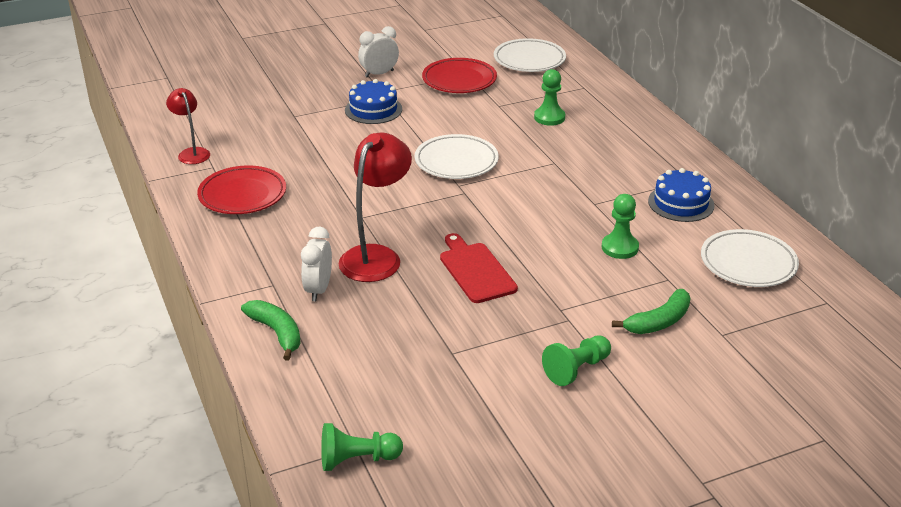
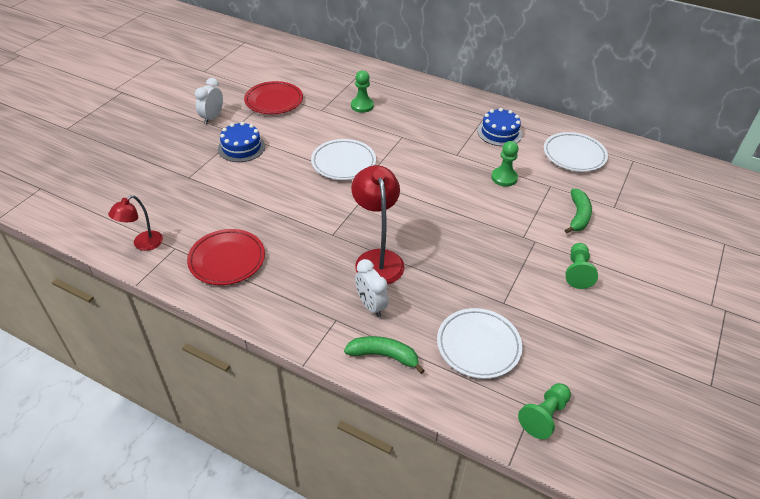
camera: 40 degrees left, 10 degrees up
red lamp [166,88,210,164] -> red lamp turned 75 degrees counterclockwise [108,195,163,251]
red cutting board [440,233,518,303] -> none
white plate [494,38,566,72] -> white plate moved to [437,308,522,379]

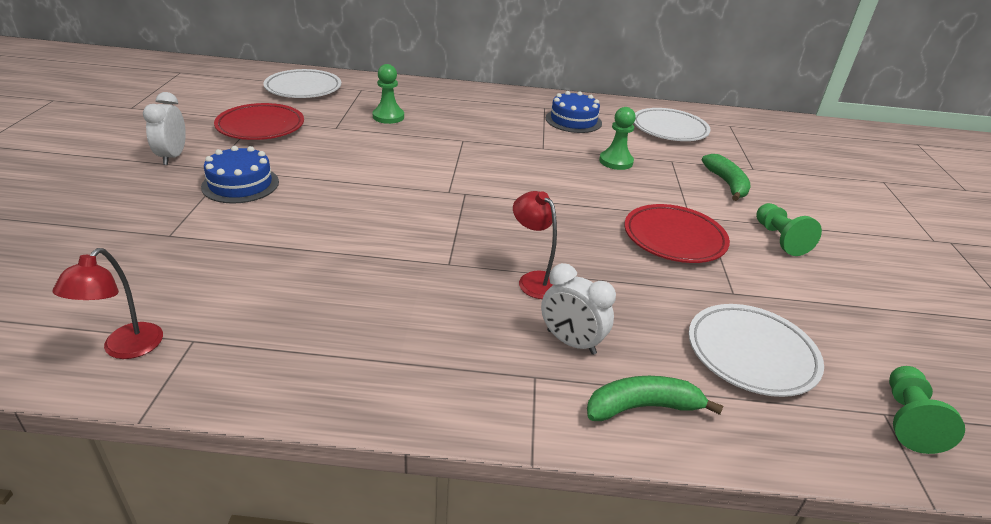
camera: 25 degrees left, 10 degrees down
red plate [187,229,265,285] -> red plate moved to [624,204,730,263]
white plate [311,139,376,180] -> white plate moved to [263,69,341,98]
red lamp [351,165,405,284] -> red lamp [513,191,557,299], size x0.59

